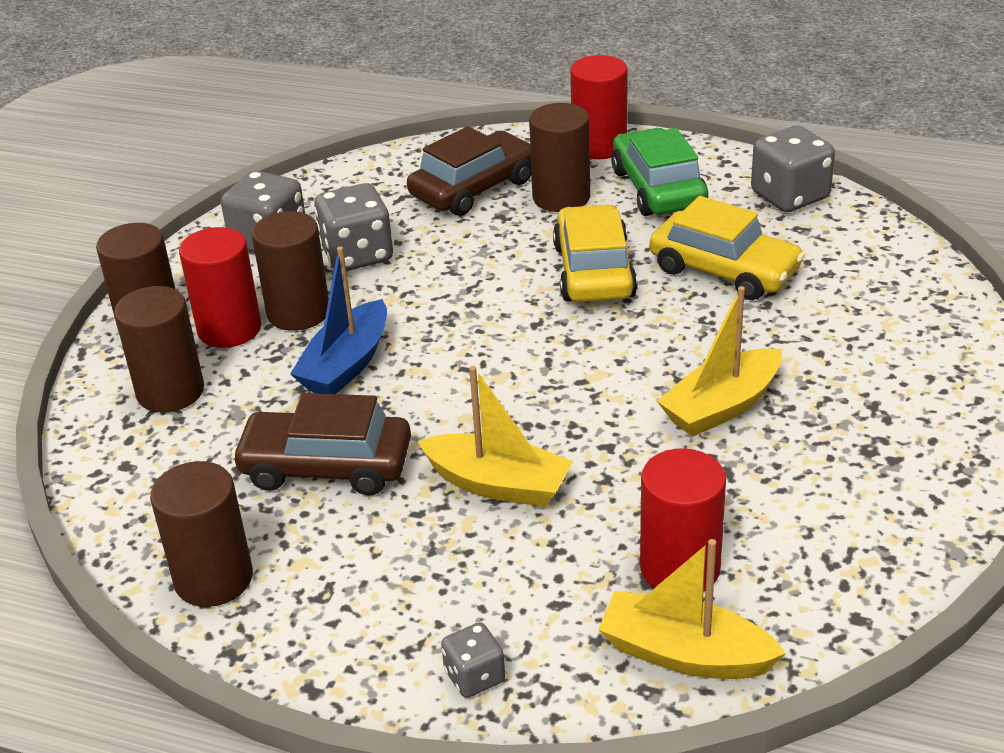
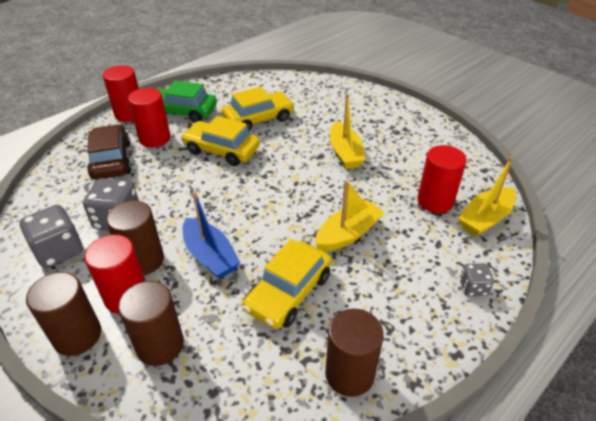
camera: 65 degrees left, 5 degrees up
brown car [231,393,411,495] -> yellow car [243,239,332,329]
brown cylinder [529,103,590,212] -> red cylinder [128,88,171,147]
grey dice [751,126,835,212] -> none

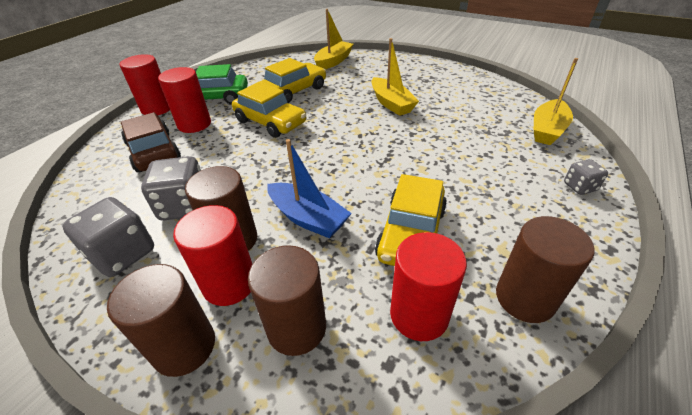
camera: 15 degrees left, 0 degrees up
yellow car [181,116,260,166] -> yellow car turned 150 degrees counterclockwise [232,82,306,138]
yellow boat [315,180,384,252] -> yellow boat moved to [314,9,353,69]
red cylinder [417,145,467,213] -> red cylinder moved to [390,232,467,341]

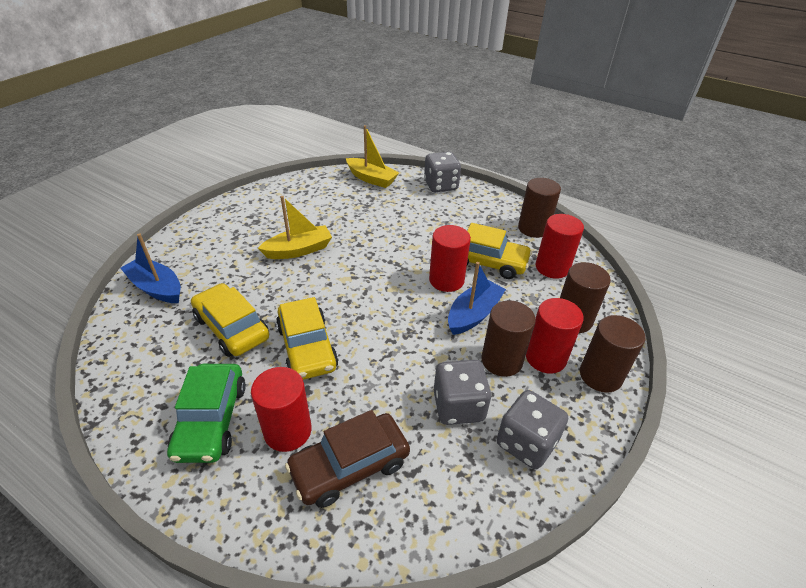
camera: 90 degrees left, 0 degrees up
red cylinder [119,54,170,115] -> red cylinder moved to [429,225,471,292]
yellow car [232,82,306,138] -> yellow car turned 120 degrees clockwise [276,297,339,380]
yellow boat [314,9,353,69] -> blue boat [121,233,181,303]
grey dice [564,159,608,195] -> grey dice [424,152,461,192], size x1.80

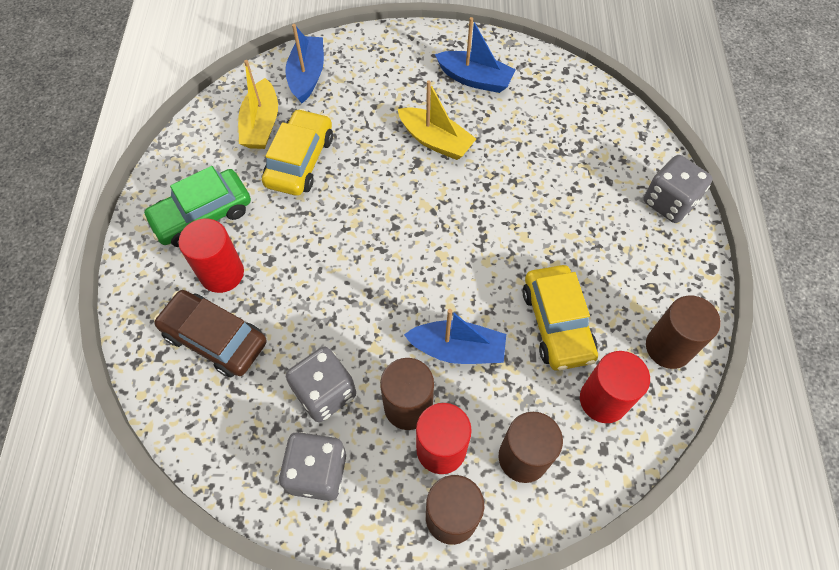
camera: 60 degrees right, 20 degrees up
yellow car [276,297,339,380] -> none
yellow boat [346,125,399,188] -> yellow boat moved to [238,60,278,149]
red cylinder [429,225,471,292] -> none
none -> blue boat [435,17,516,93]

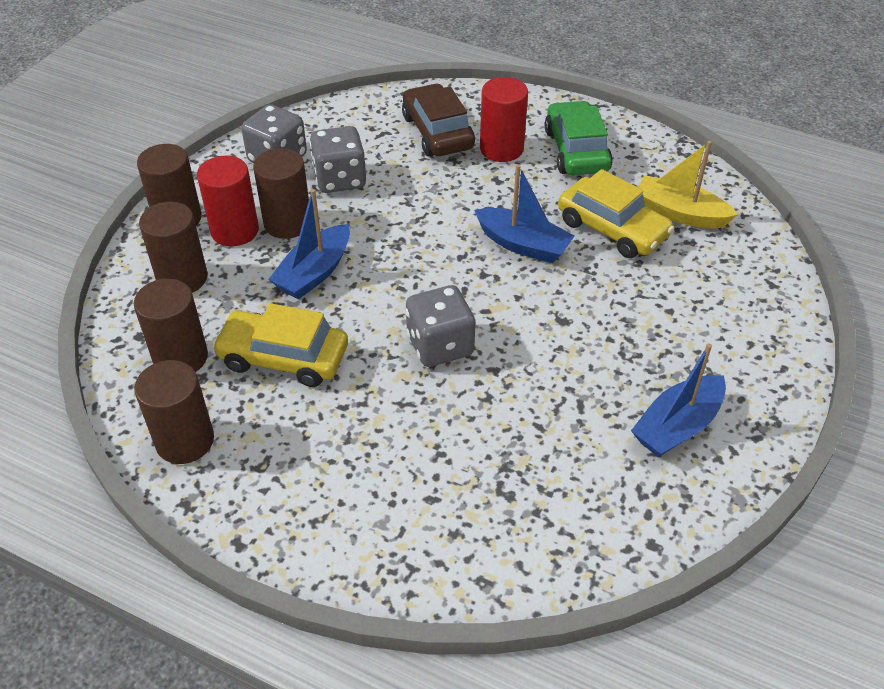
camera: 115 degrees right, 15 degrees down
brown car [154,290,267,377] -> brown car turned 75 degrees counterclockwise [402,83,475,157]
blue boat [285,24,324,104] -> blue boat moved to [474,164,575,263]
yellow boat [398,80,476,160] -> none
red cylinder [580,351,650,423] -> brown cylinder [134,279,208,372]
grey dice [644,155,713,223] -> grey dice moved to [405,285,475,367]

